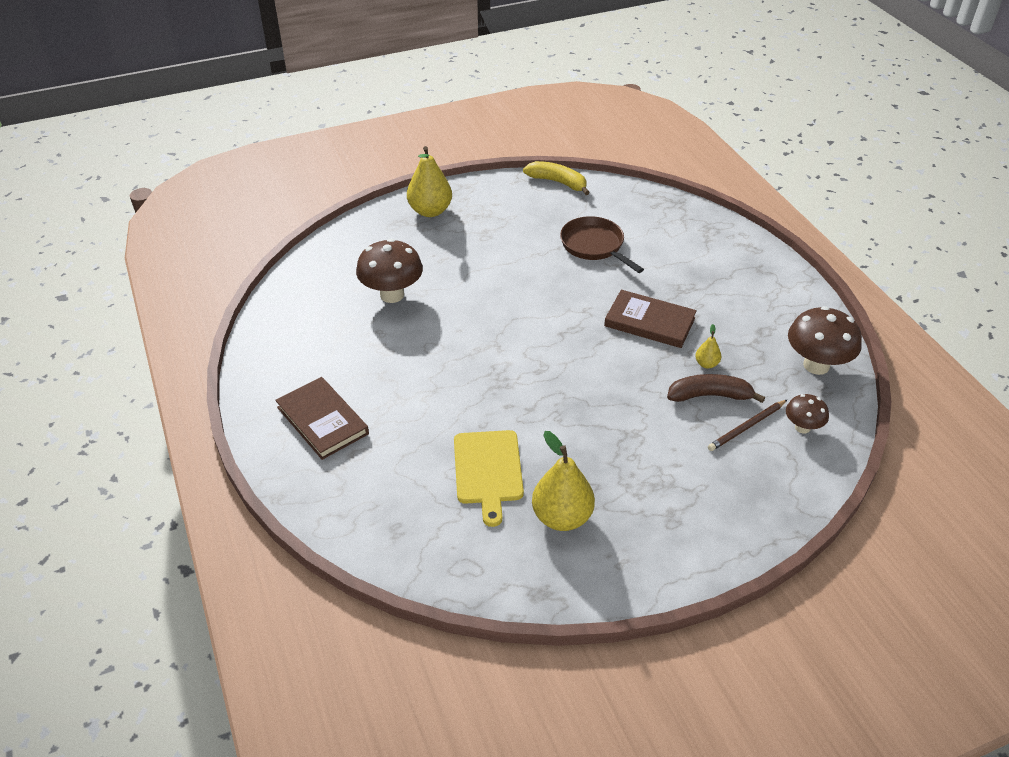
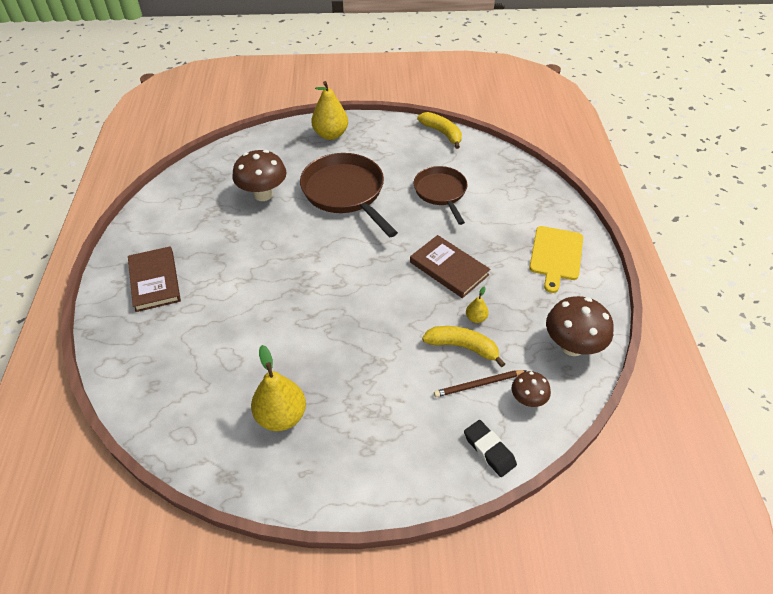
camera: 20 degrees right, 5 degrees up
yellow cutting board [454,430,524,527] -> yellow cutting board moved to [529,226,583,293]
brown banana [667,374,765,403] -> yellow banana [422,326,505,368]
none -> brown pan [300,153,398,237]
none -> black eraser [464,420,517,477]

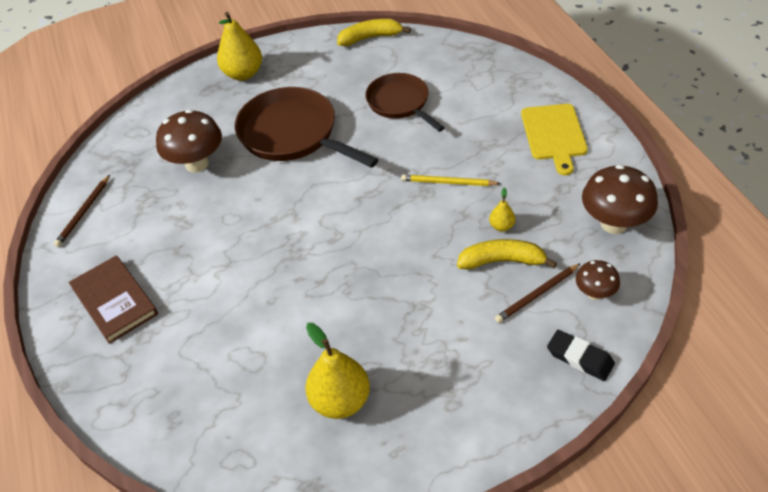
camera: 15 degrees left, 0 degrees up
brown book [410,235,490,298] -> yellow pencil [401,175,501,186]
yellow banana [417,112,462,149] -> yellow banana turned 45 degrees counterclockwise [337,19,411,46]
none -> brown pencil [54,175,110,247]

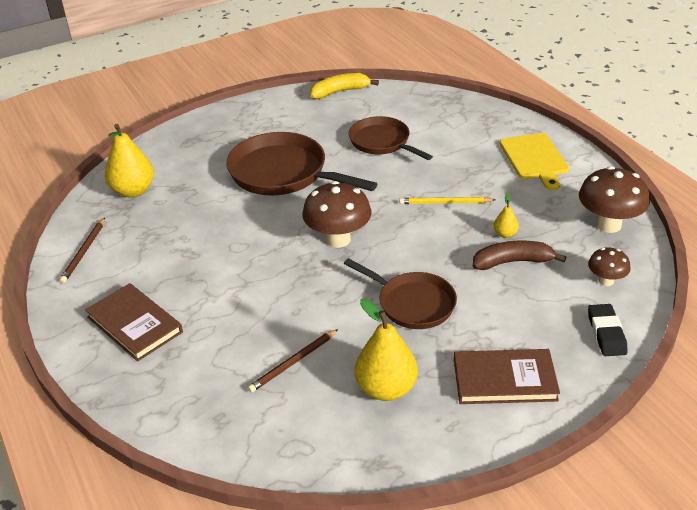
camera: 10 degrees left, 10 degrees down
brown mushroom [156,109,222,173] -> brown mushroom moved to [302,181,371,248]
yellow pear [217,12,262,80] -> yellow pear moved to [105,124,154,198]
yellow banana [457,239,557,269] -> brown banana [473,241,566,270]
brown pencil [495,263,581,323] -> brown pencil moved to [247,329,338,393]
black eraser [547,330,615,381] -> black eraser turned 60 degrees clockwise [588,304,628,356]
none -> brown pan [344,258,457,329]
none -> brown book [454,349,560,404]

